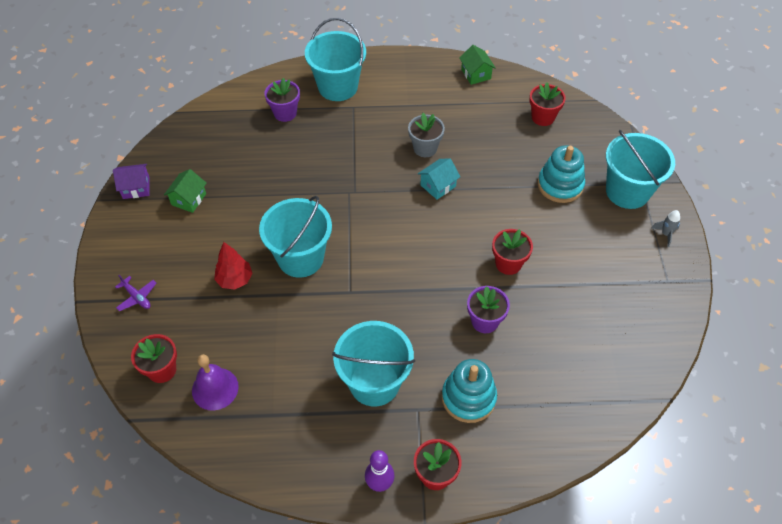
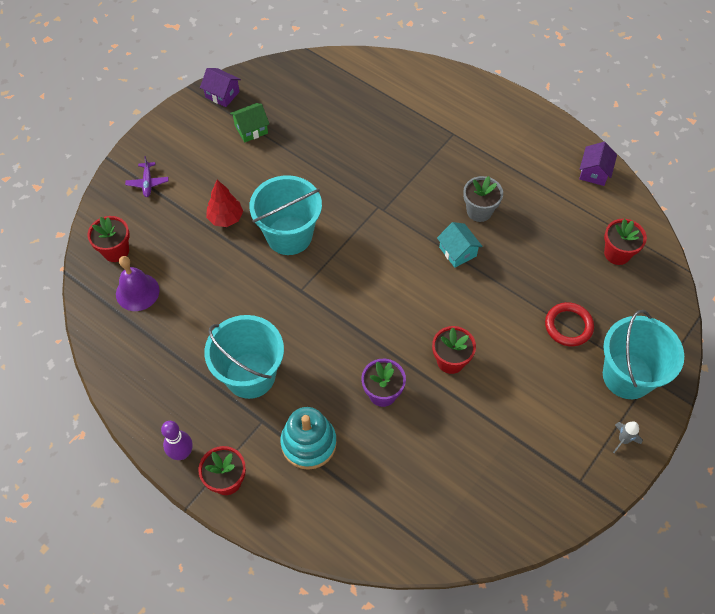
camera: 40 degrees right, 5 degrees up
purple flower pot [264,78,300,122] -> none
turquoise bucket [305,18,366,101] -> none
turquoise house [418,158,460,200] -> turquoise house turned 60 degrees clockwise [437,222,483,268]
green house [459,45,496,85] -> purple house [579,142,617,186]
turquoise stacking toy [538,145,585,203] -> red ring [545,302,594,347]

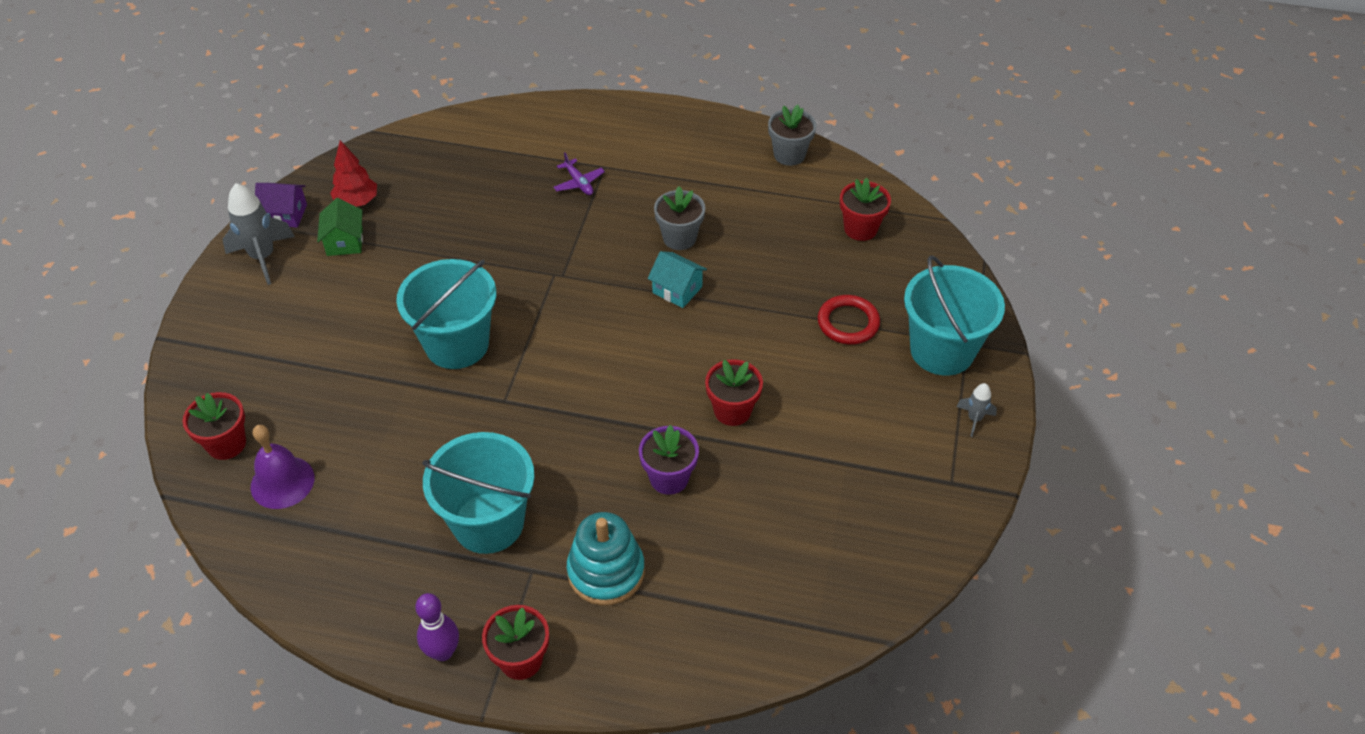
camera: 25 degrees left, 10 degrees down
purple plane [125,156,169,197] -> purple plane moved to [553,152,605,195]
red tree [206,180,243,227] -> red tree moved to [330,140,377,207]
green house [230,103,269,143] -> green house turned 45 degrees counterclockwise [317,198,363,256]
purple house [579,142,617,186] -> grey flower pot [768,105,816,166]
none -> grey rocket [223,183,295,285]

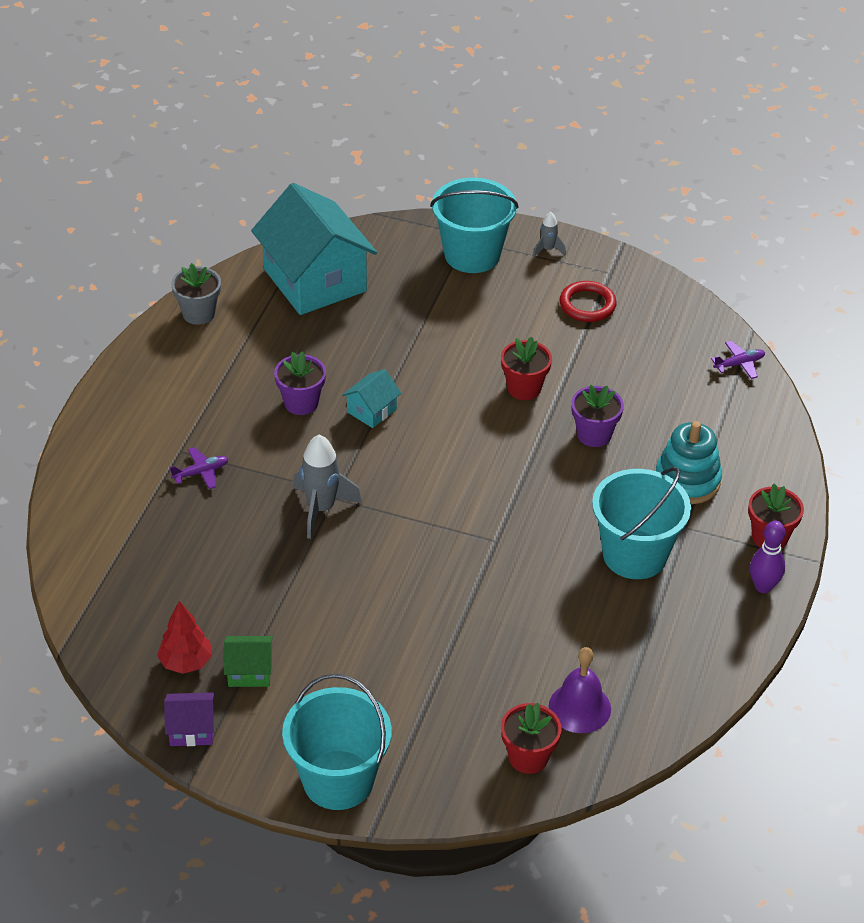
camera: 85 degrees left, 5 degrees down
grey rocket [223,183,295,285] -> grey rocket moved to [293,435,362,539]
purple house [255,183,307,228] -> purple house turned 75 degrees clockwise [164,692,215,746]
turquoise bucket [396,259,496,369] -> turquoise bucket moved to [282,674,392,810]
grey flower pot [654,186,705,250] -> purple flower pot [274,352,326,415]
red ring [818,295,880,345] -> red ring moved to [560,281,617,322]
red flower pot [840,178,891,241] -> turquoise house [251,183,377,315]
none -> purple plane [711,341,765,379]

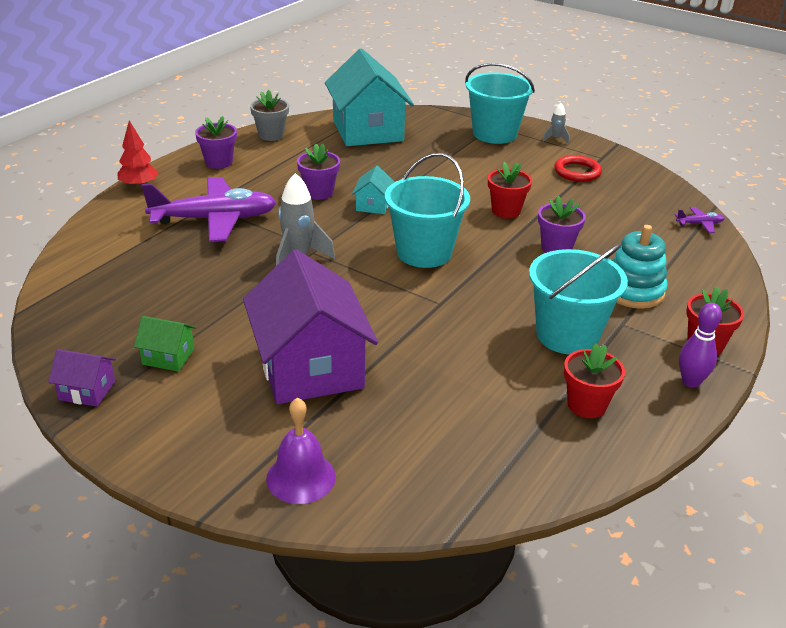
camera: 15 degrees right, 10 degrees down
red tree [157,601,212,674] -> red tree moved to [117,120,159,188]
purple plane [169,447,228,489] -> purple plane [142,177,277,242], size x2.47
turquoise bucket [282,674,392,810] -> turquoise bucket moved to [385,153,470,268]
turquoise house [342,369,402,428] -> turquoise house turned 45 degrees counterclockwise [352,166,395,214]
red flower pot [501,703,562,774] -> red flower pot moved to [564,343,625,418]
purple bell [549,647,611,733] -> purple bell moved to [266,398,336,504]
none -> purple flower pot [195,116,237,169]
none -> purple house [243,249,378,404]

